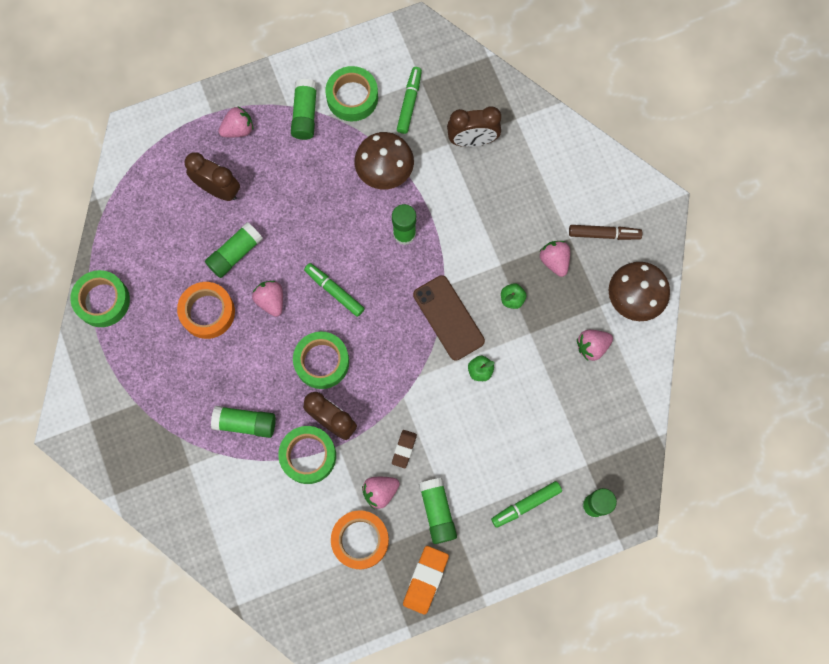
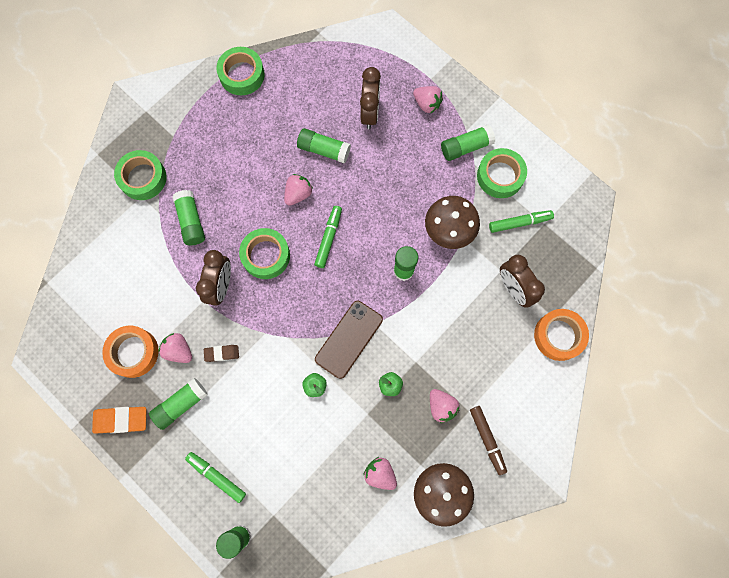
camera: 65 degrees right, 0 degrees up
orange tape [177,282,235,339] -> orange tape moved to [534,309,589,361]
green tape [278,426,336,484] -> green tape moved to [114,150,166,200]
pink strawberry [539,241,570,277] -> pink strawberry turned 105 degrees clockwise [430,389,460,423]

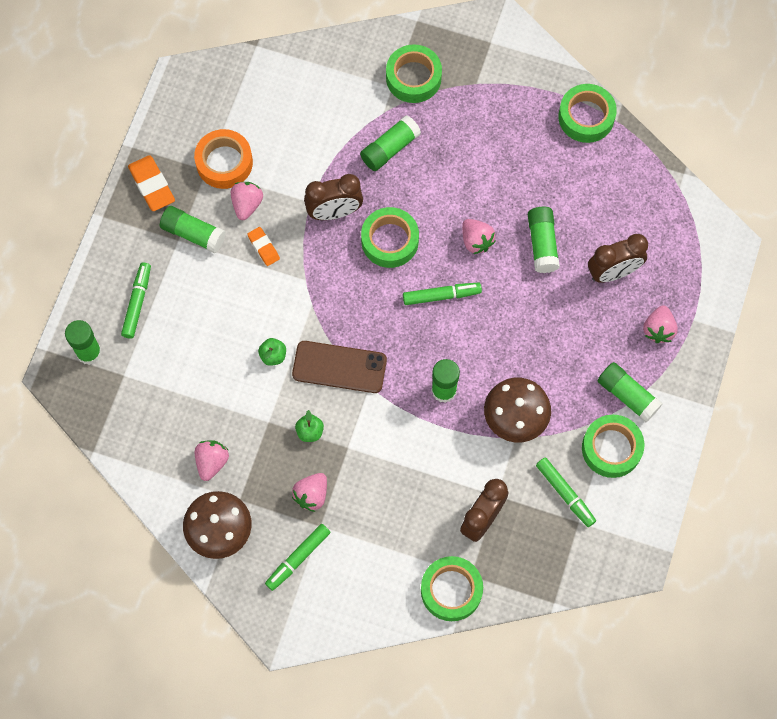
camera: 65 degrees right, 5 degrees down
brown eraser [204,345,239,362] -> orange eraser [247,227,280,266]
pink strawberry [284,174,313,206] -> pink strawberry turned 45 degrees clockwise [462,219,495,254]
brown marker [470,406,507,475] -> green marker [265,524,331,591]
orange tape [534,309,589,361] -> green tape [421,556,483,621]

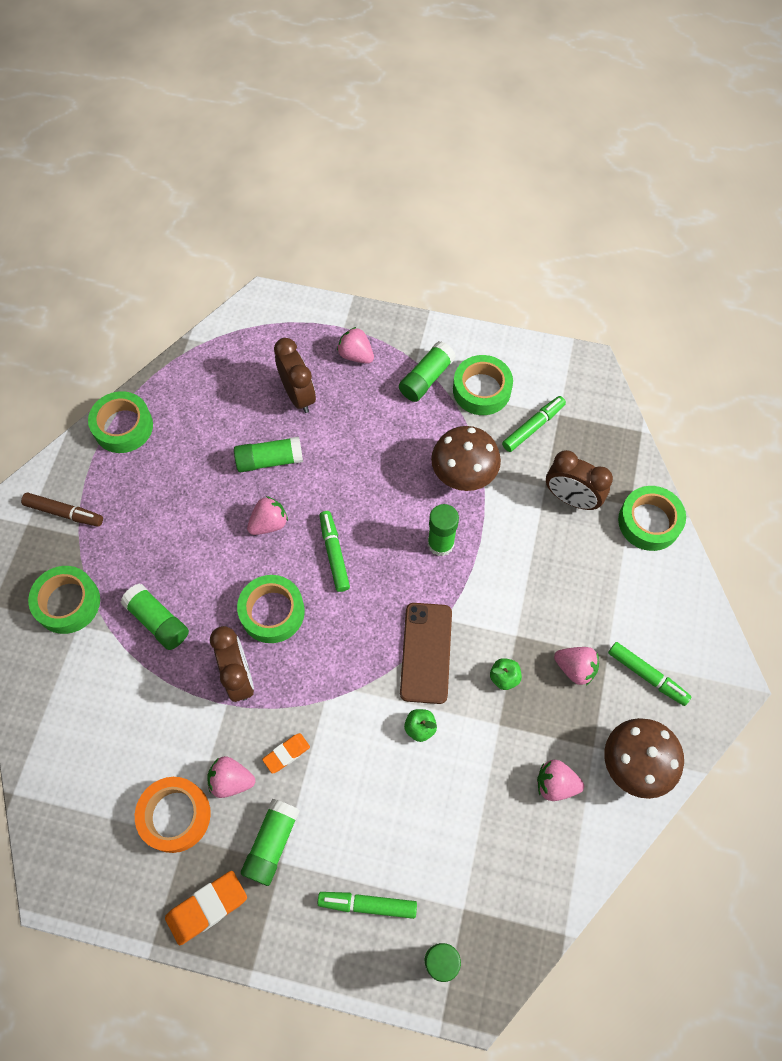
camera: 95 degrees left, 5 degrees down
pink strawberry [643,305,678,343] -> pink strawberry turned 150 degrees counterclockwise [337,327,374,364]
none -> brown marker [21,493,103,527]

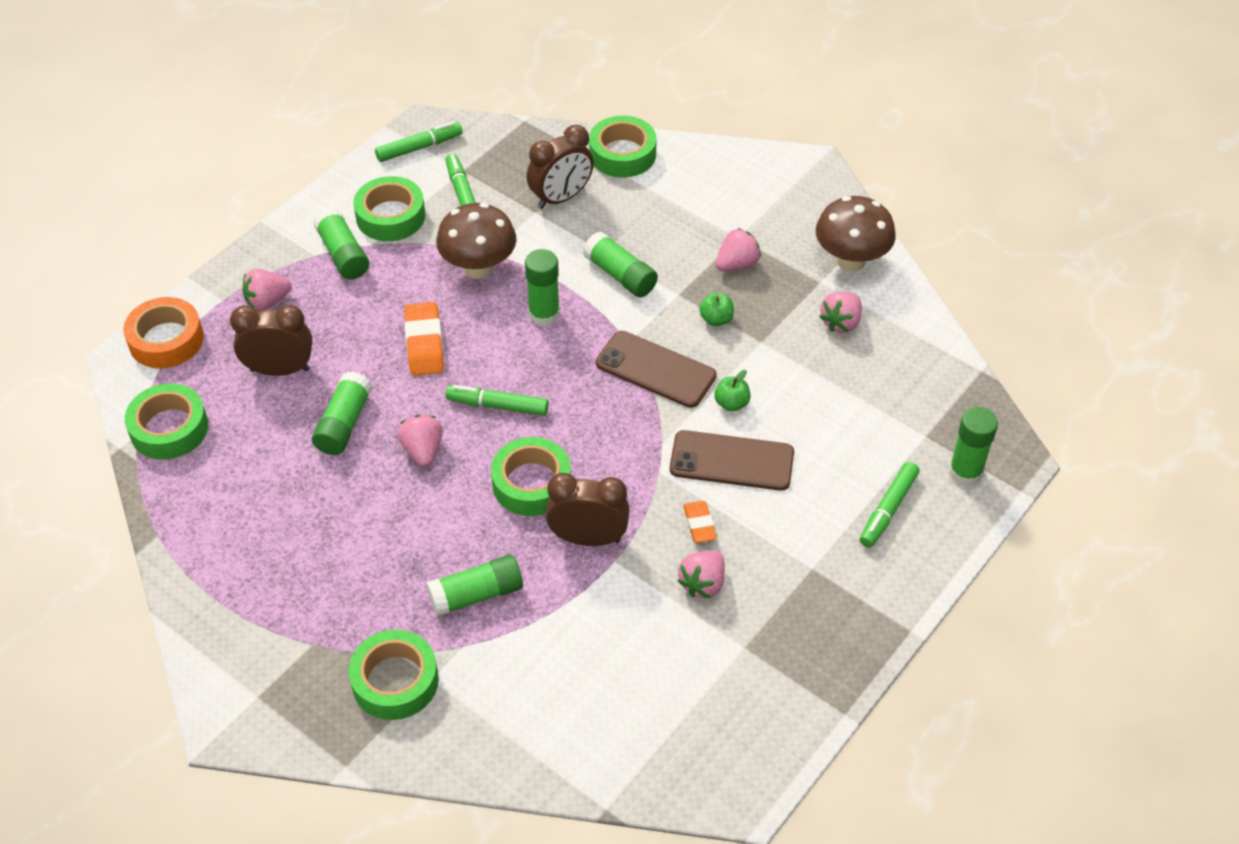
camera: 65 degrees left, 15 degrees down
brown marker [21,493,103,527] -> none
green tape [88,391,153,453] -> green tape moved to [125,383,208,460]
orange tape [135,777,211,853] -> orange tape moved to [123,297,204,369]
orange eraser [165,871,247,945] -> orange eraser moved to [404,302,444,376]
green glue stick [241,799,300,886] -> green glue stick moved to [583,231,658,297]
green marker [608,642,692,706] -> green marker moved to [375,121,463,162]
none -> brown phone [670,430,794,491]

